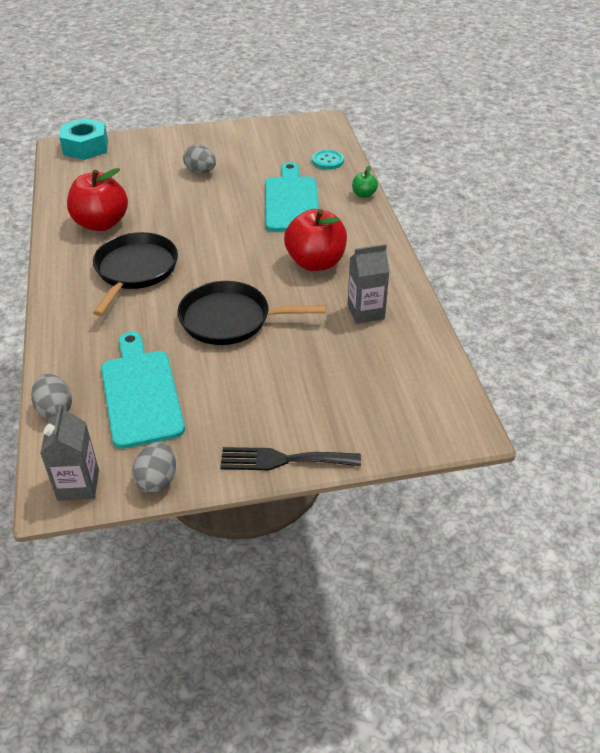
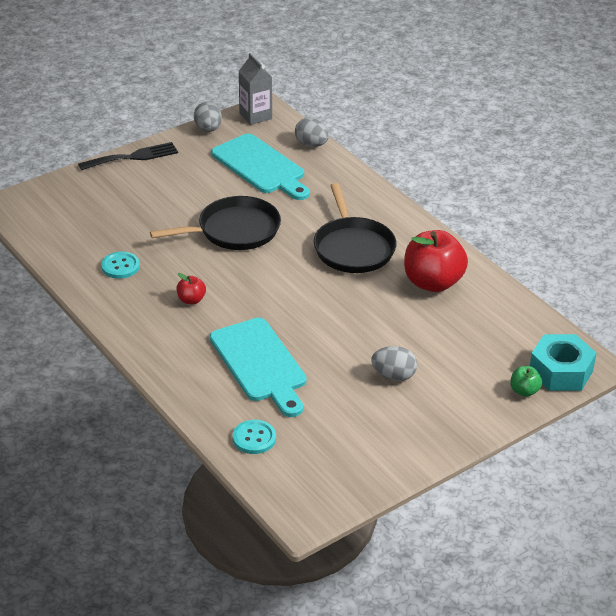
camera: 155 degrees right, 5 degrees down
red apple [284,209,347,271] -> red apple [176,273,206,304], size x0.46
grey carton [348,244,390,324] -> turquoise button [101,252,140,279]
green apple [352,166,378,198] -> green apple moved to [510,366,542,397]

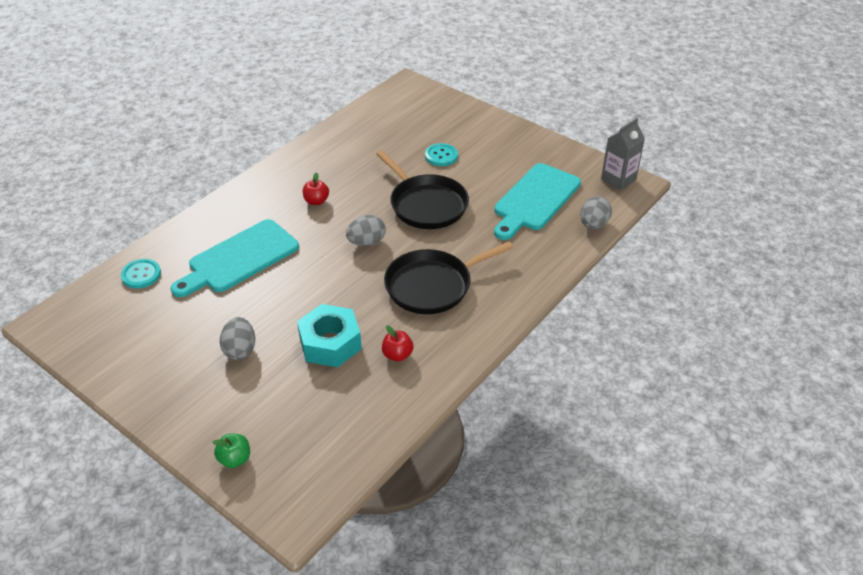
camera: 75 degrees right, 5 degrees up
black fork [78,142,178,170] -> none
turquoise button [101,252,140,279] -> turquoise button moved to [425,143,458,166]
grey egg [194,102,222,132] -> grey egg moved to [346,215,386,246]
red apple [404,230,468,292] -> red apple [382,325,413,361], size x0.46
turquoise nut [530,334,596,391] -> turquoise nut moved to [297,304,362,367]

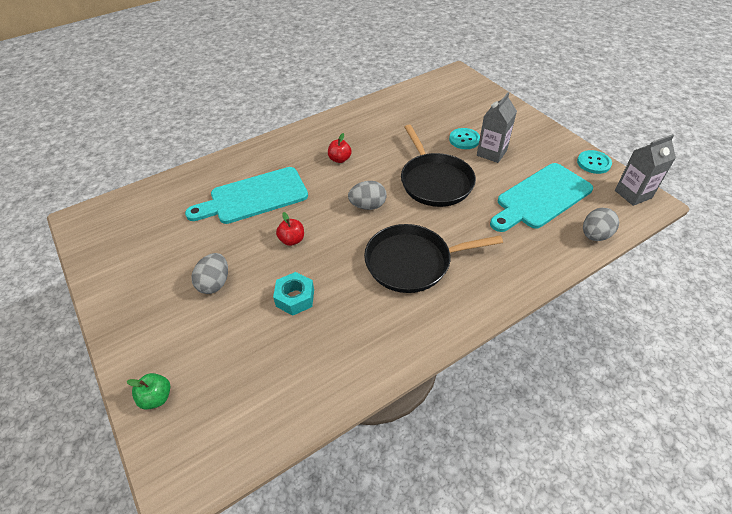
camera: 20 degrees right, 5 degrees up
turquoise button [121,259,161,289] -> turquoise button moved to [577,150,612,174]
turquoise nut [297,304,362,367] -> turquoise nut [273,272,314,316], size x0.66
red apple [382,325,413,361] -> red apple moved to [276,212,304,246]
none -> grey carton [477,92,517,163]

